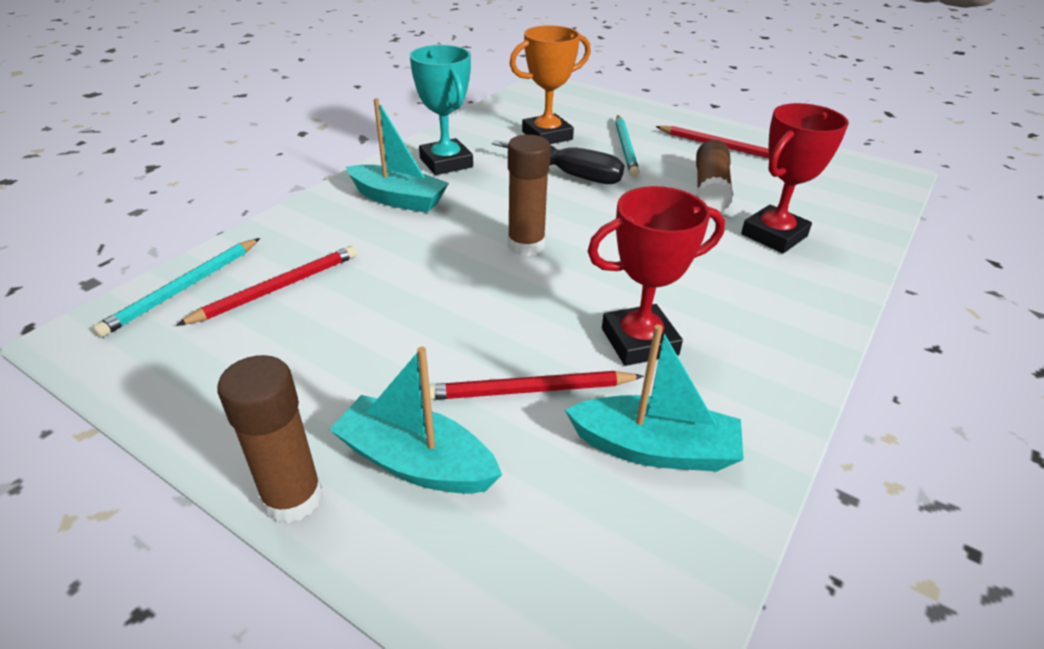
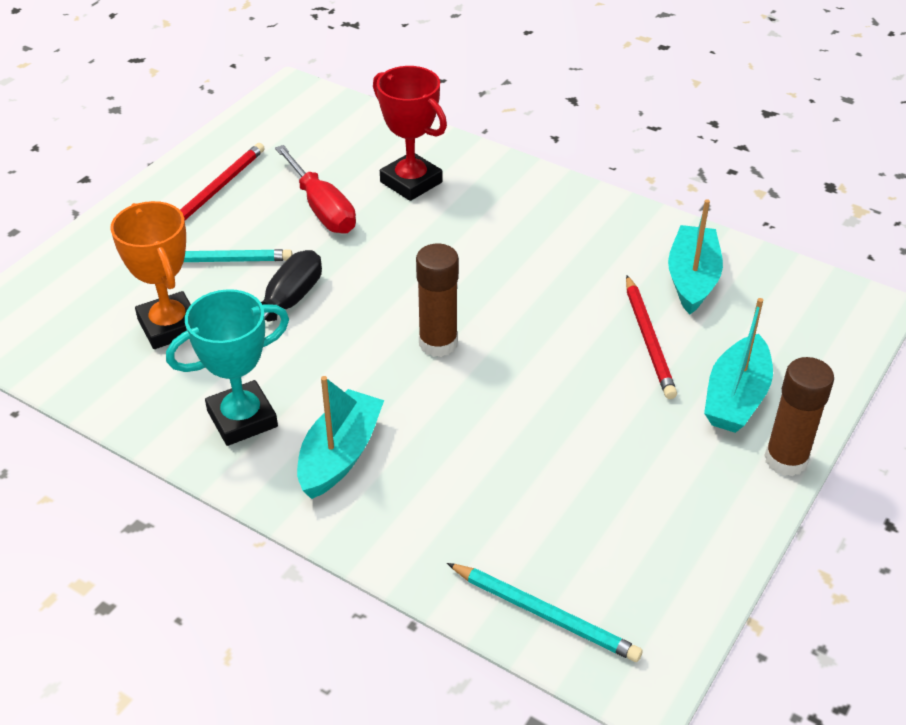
camera: 90 degrees left, 5 degrees up
red pencil [176,246,357,326] -> none
red trophy [588,186,725,366] -> none
brown glue stick [696,140,733,212] -> red screwdriver [275,145,356,234]

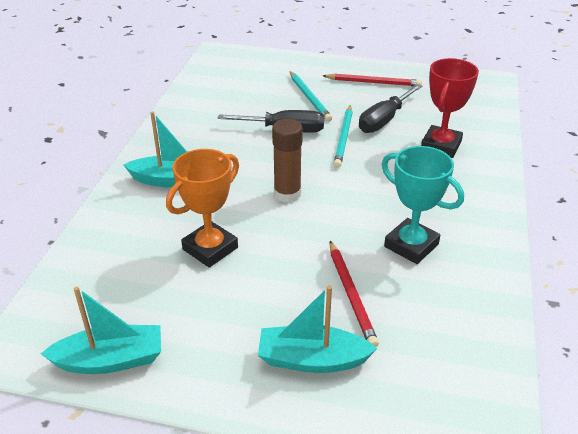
camera: 70 degrees right, 5 degrees down
orange trophy [110,201,191,349] -> orange trophy moved to [166,149,239,268]
turquoise trophy [166,289,289,446] -> turquoise trophy moved to [382,146,464,264]
red screwdriver [275,145,356,234] -> black screwdriver [359,84,422,133]
turquoise pencil [447,563,642,662] -> turquoise pencil moved to [333,105,353,168]
red pencil [626,275,677,399] -> red pencil turned 75 degrees counterclockwise [330,241,379,347]
turquoise boat [668,199,723,314] -> turquoise boat moved to [41,287,161,374]
brown glue stick [764,357,834,477] -> none

